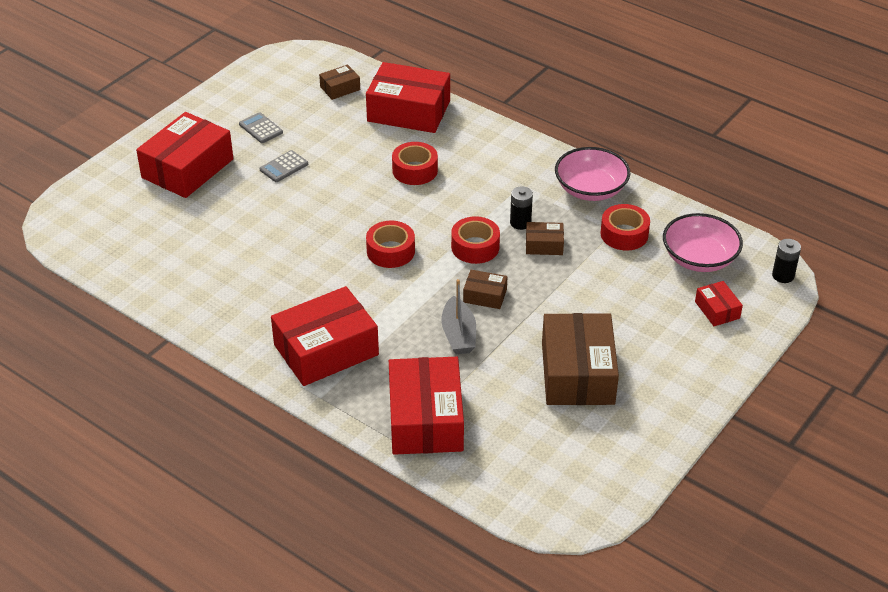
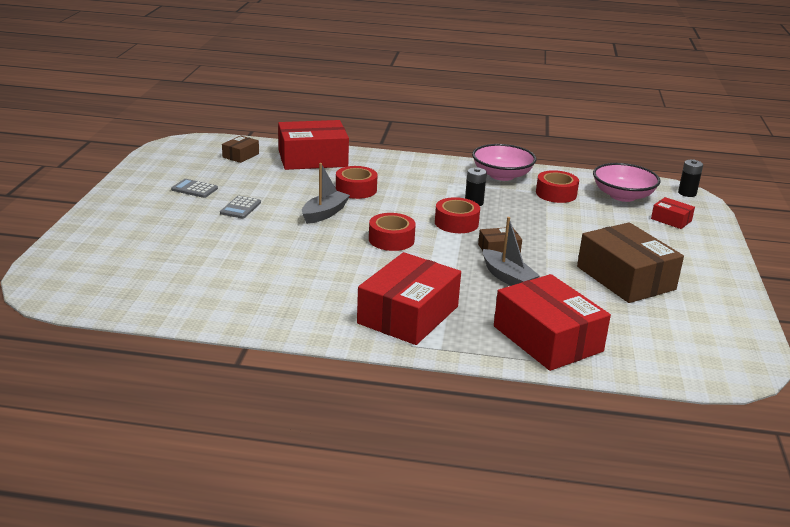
camera: 30 degrees left, 15 degrees down
red box [136,112,234,198] -> none
brown box [526,222,564,255] -> none
none -> grey boat [302,163,350,224]

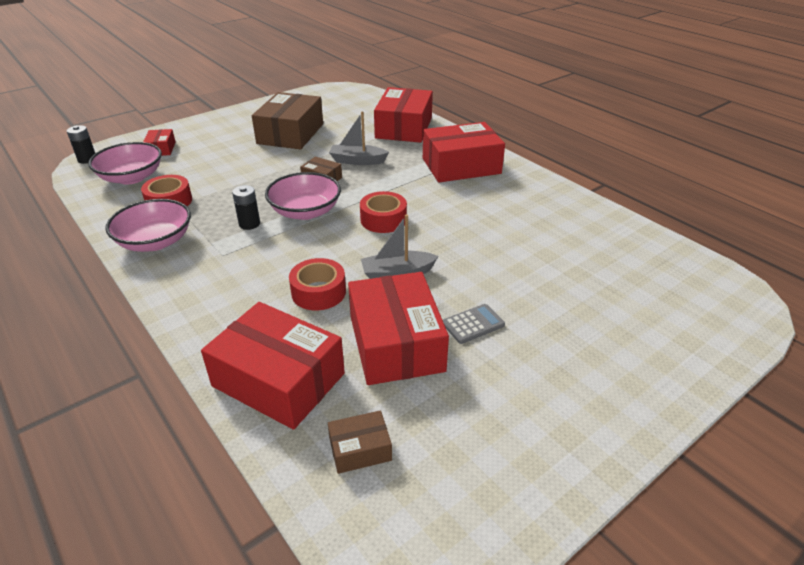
camera: 135 degrees left, 10 degrees up
grey calculator [171,179,218,198] -> none
red tape [435,197,480,233] -> pink bowl [265,172,341,220]
grey boat [483,217,540,286] -> grey boat turned 90 degrees counterclockwise [329,112,389,165]
none -> red box [348,272,449,385]

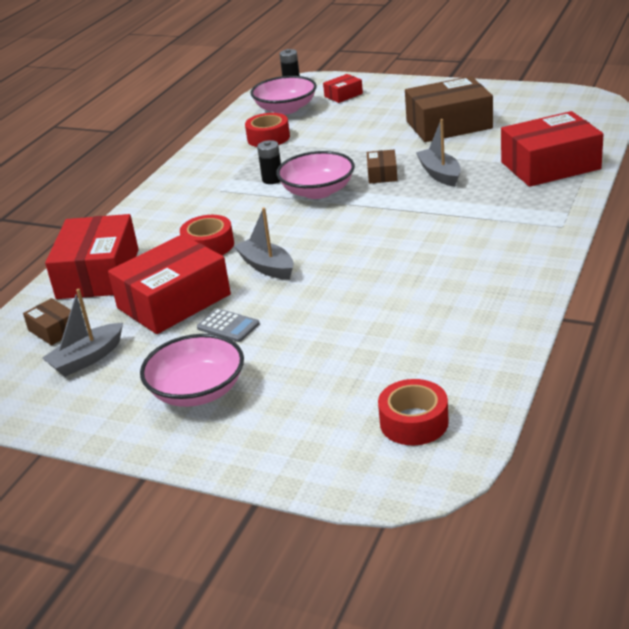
camera: 65 degrees right, 5 degrees down
pink bowl [105,199,191,252] -> pink bowl moved to [140,334,244,407]
red tape [360,191,407,233] -> red tape moved to [378,379,449,445]
red box [423,122,505,182] -> none
none -> grey boat [42,289,123,377]

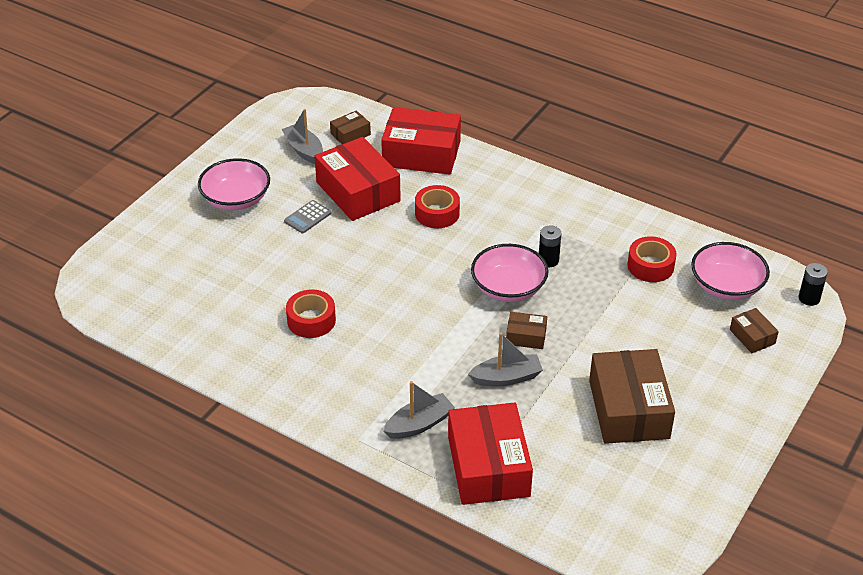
camera: 95 degrees right, 10 degrees up
grey boat [234,207,294,279] -> grey boat moved to [383,381,455,439]
red box [323,74,363,103] -> brown box [730,308,779,353]
red tape [378,379,449,445] -> red tape moved to [286,289,336,338]

